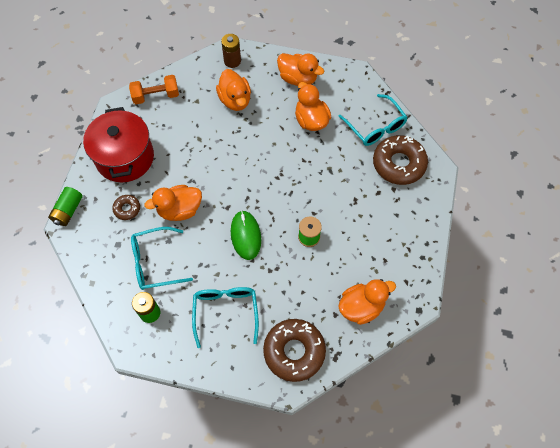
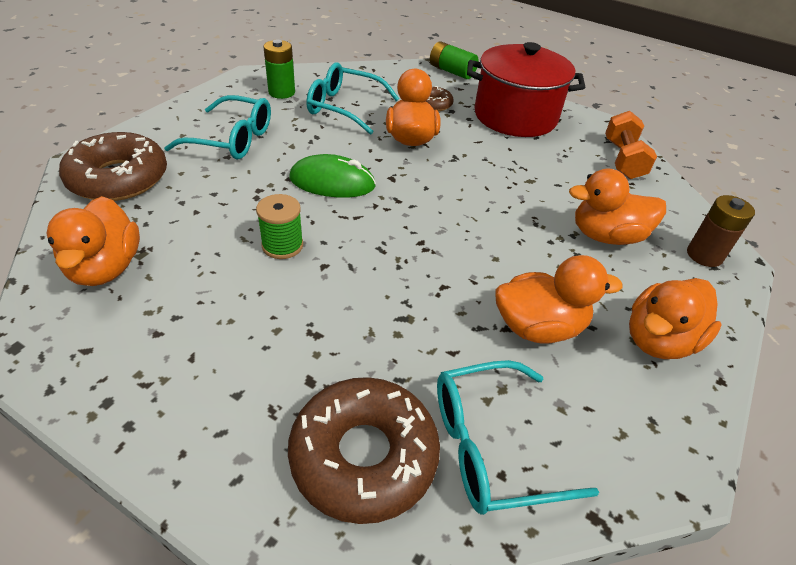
camera: 105 degrees right, 20 degrees down
turquoise glasses [131,227,193,290] -> turquoise glasses turned 75 degrees counterclockwise [307,62,399,135]

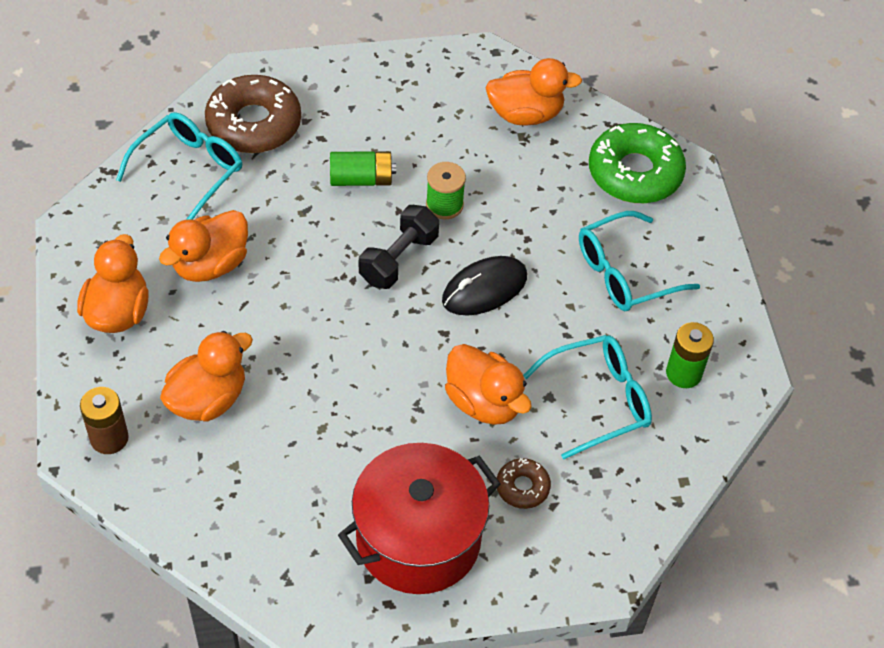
camera: 140 degrees right, 10 degrees up
orange duck [46,196,140,286] -> orange duck turned 135 degrees clockwise [486,58,582,126]
brown donut [59,132,167,201] -> green donut [589,123,686,203]
green mouse [289,154,376,198] -> black mouse [442,256,527,316]
green battery [430,41,479,79] -> green battery moved to [330,151,396,186]
orange dumbbell [605,111,657,179] -> none
none -> black dumbbell [359,205,439,289]

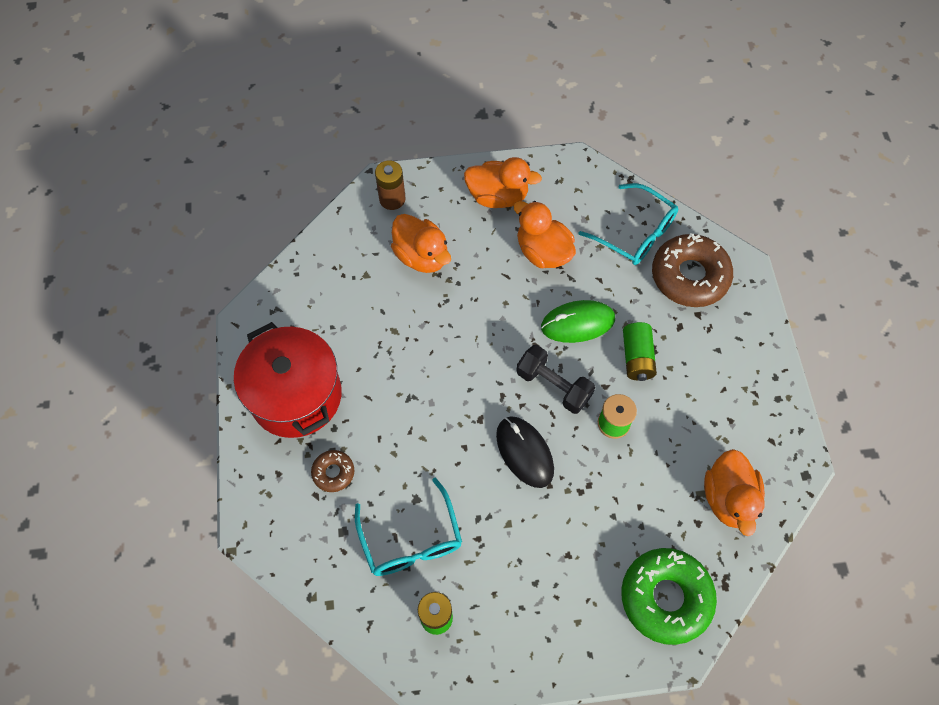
camera: 95 degrees right, 10 degrees up
orange duck [445,344,532,425] -> none
turquoise glasses [579,211,700,311] -> none
none -> green mouse [541,300,615,343]

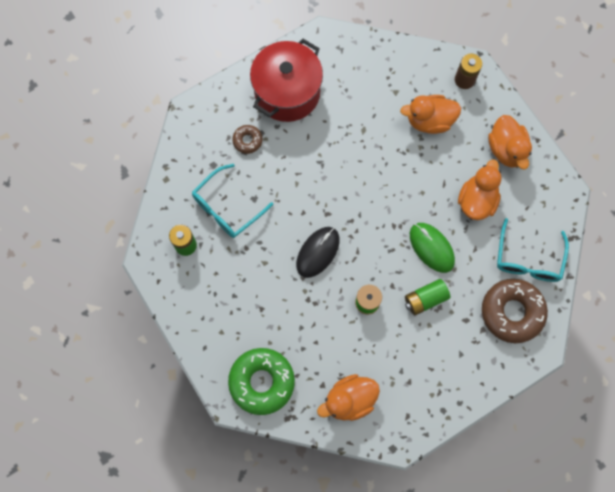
camera: 65 degrees right, 10 degrees up
orange duck [391,214,451,273] -> orange duck turned 60 degrees clockwise [400,95,461,134]
black dumbbell [516,345,595,414] -> none

